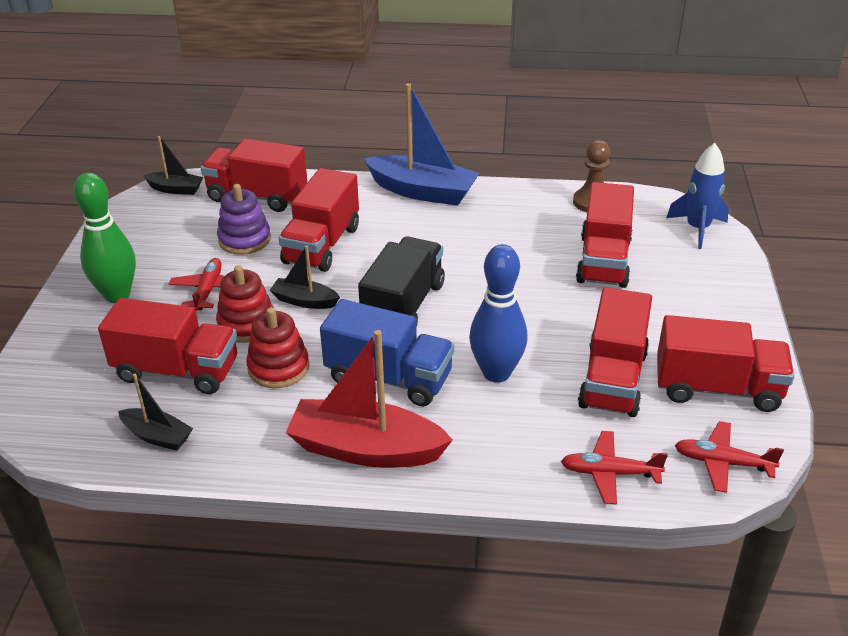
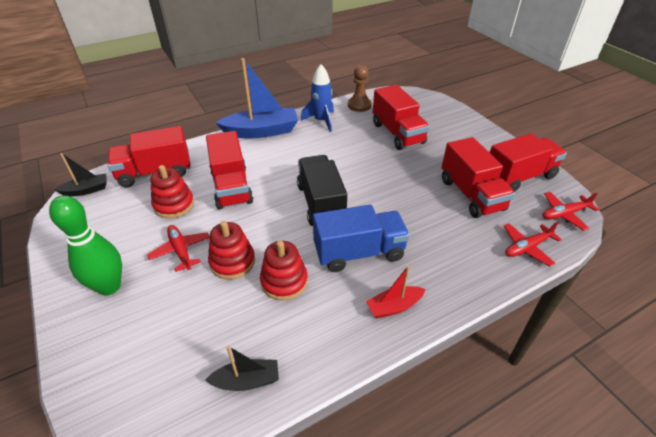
camera: 35 degrees left, 5 degrees up
red truck [98,298,237,394] -> none
purple stacking toy [217,184,271,255] -> red stacking toy [150,165,194,218]
black boat [270,246,340,309] -> none
red boat [286,330,453,468] -> red boat [366,266,425,319], size x0.52
blue bowling pin [469,244,528,383] -> none
blue rocket [666,143,729,249] -> blue rocket moved to [301,64,334,132]

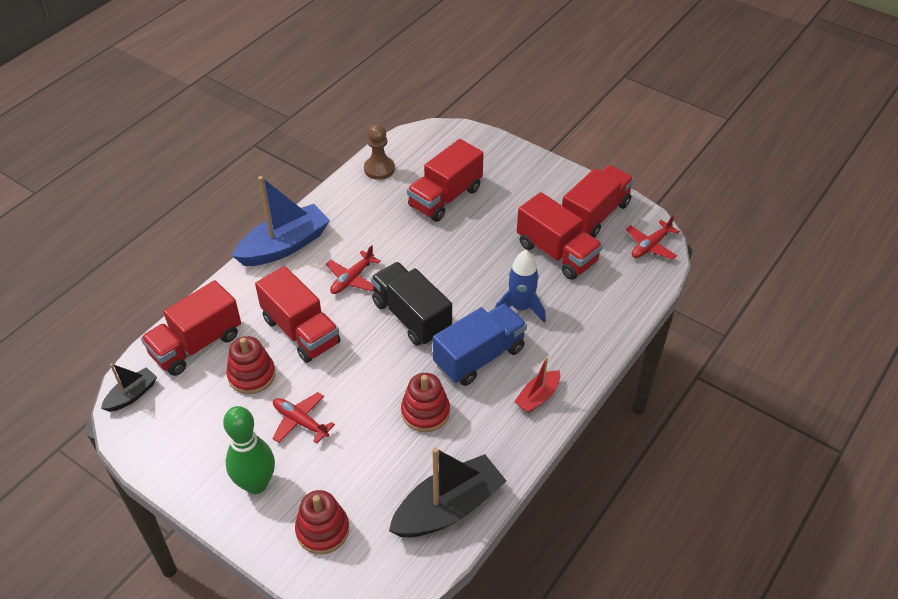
camera: 25 degrees left, 5 degrees up
black boat [205,346,279,391] -> black boat [389,447,506,537], size x1.92
red stacking toy [208,221,255,279] -> red stacking toy moved to [295,490,349,554]
blue rocket [301,64,334,132] -> blue rocket moved to [495,250,546,323]
red truck [373,85,430,150] -> red truck turned 90 degrees clockwise [407,139,484,222]
red plane [503,222,562,267] -> red plane moved to [326,245,381,294]

